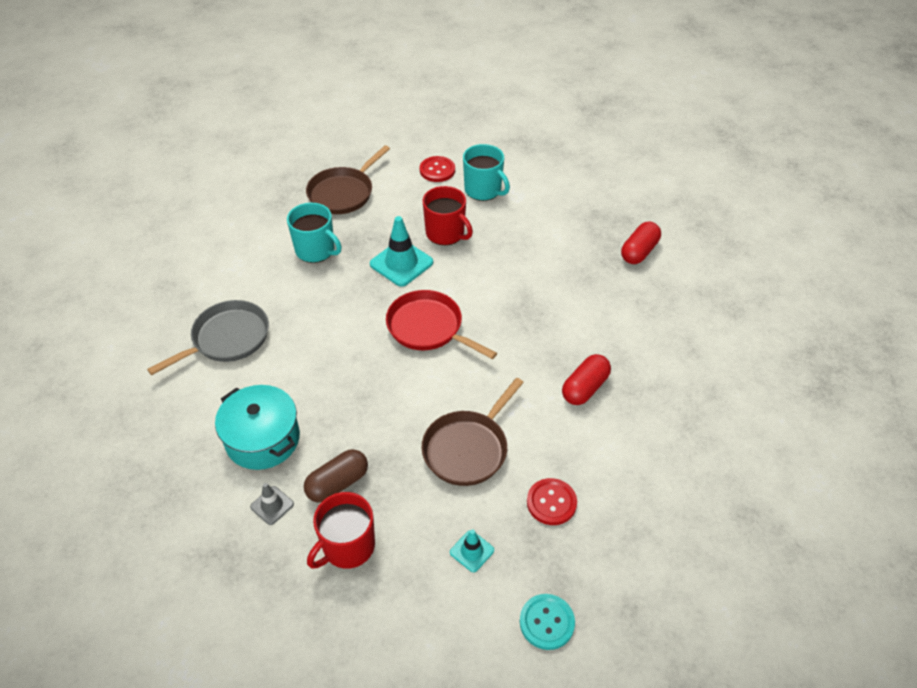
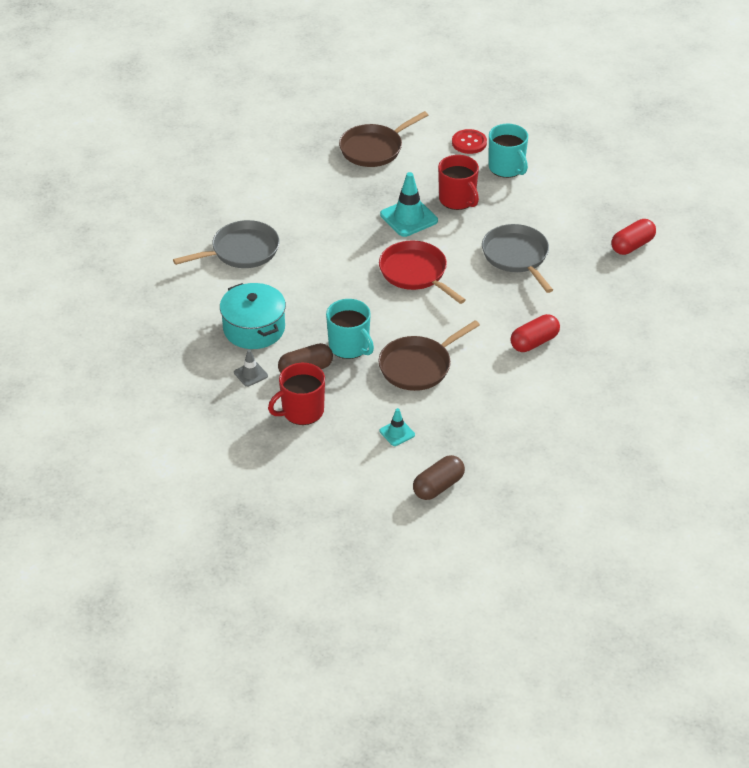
camera: 15 degrees right, 5 degrees down
turquoise mug [287,203,342,263] -> turquoise mug moved to [326,299,374,359]
turquoise button [520,594,575,650] -> brown capsule [413,455,465,500]
red button [527,478,577,525] -> none
none -> grey pan [482,224,553,293]

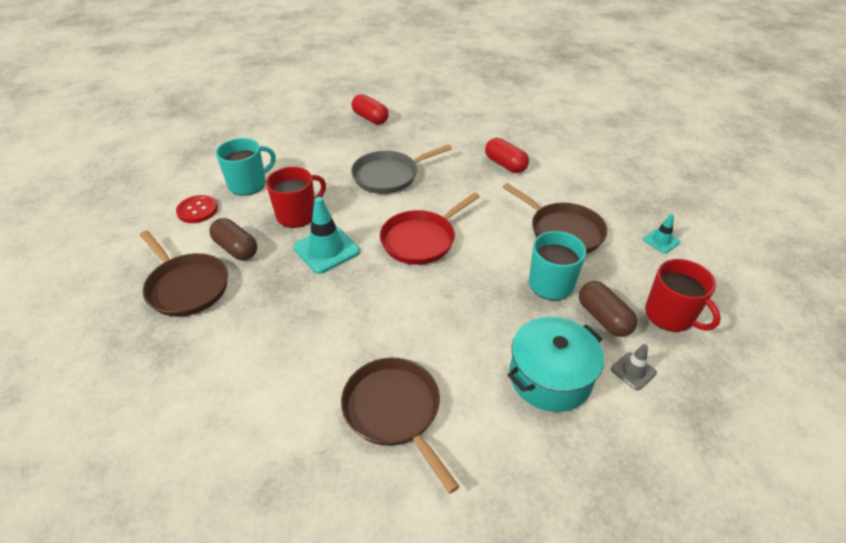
camera: 95 degrees left, 0 degrees up
grey pan [173,220,280,268] -> brown pan [341,358,460,494]
brown capsule [413,455,465,500] -> brown capsule moved to [209,218,257,260]

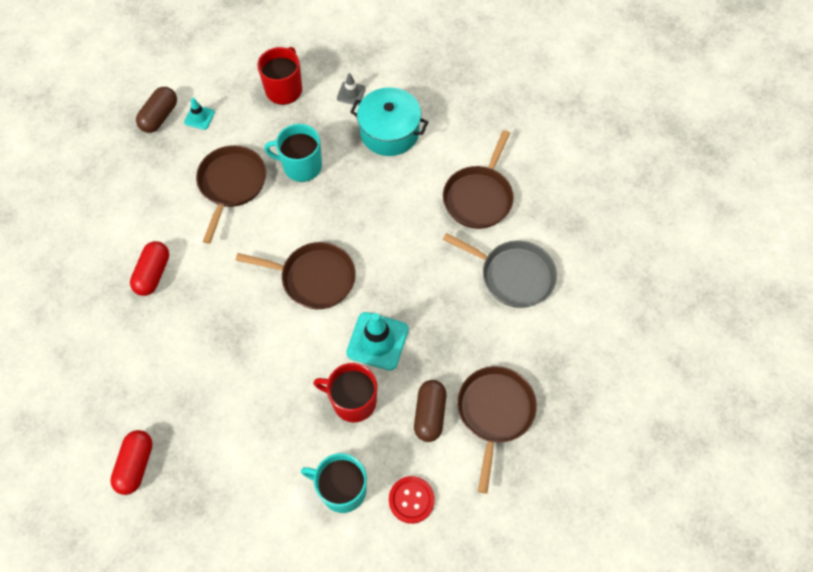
camera: 125 degrees left, 20 degrees up
grey pan [351,145,452,194] -> grey pan moved to [443,233,557,308]
red pan [380,192,480,265] -> brown pan [236,242,356,309]
brown capsule [579,281,637,337] -> brown capsule moved to [136,87,177,133]

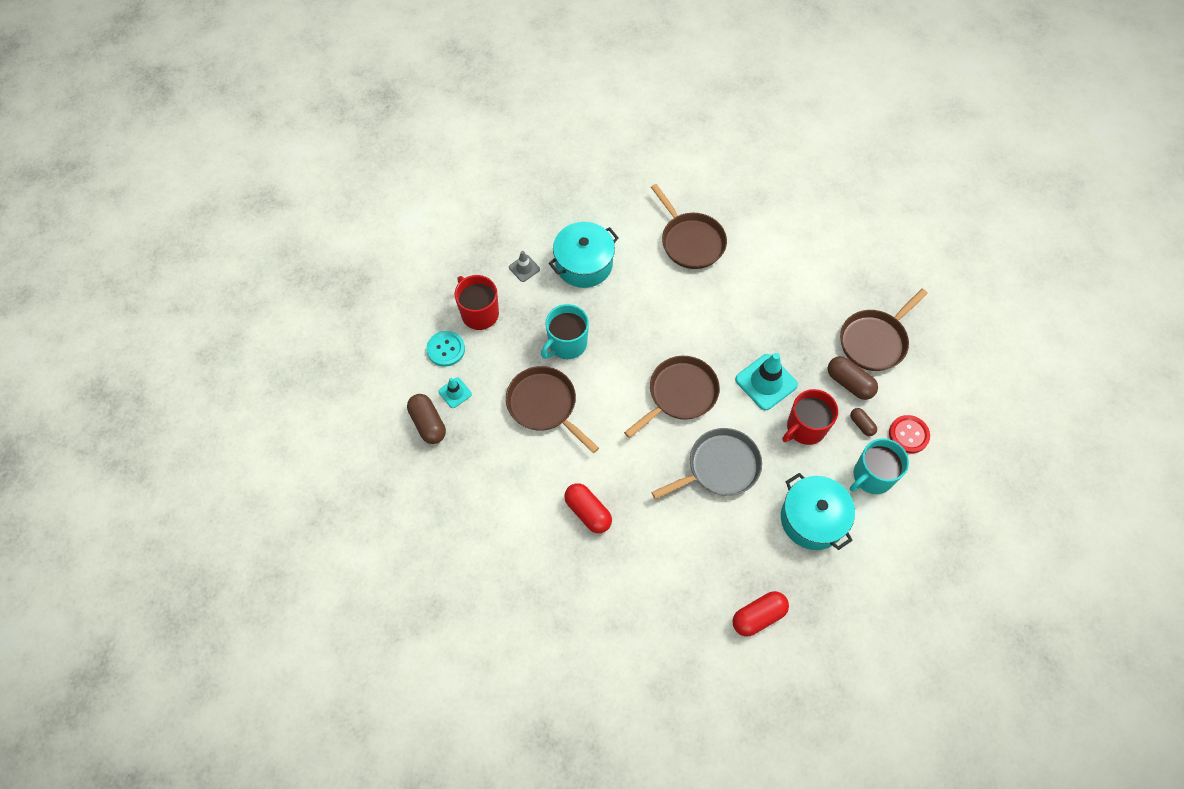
camera: 55 degrees left, 0 degrees up
red capsule [110,430,153,495] -> red capsule turned 75 degrees counterclockwise [732,591,789,637]
grey pan [443,233,557,308] -> grey pan moved to [651,428,762,499]
brown pan [457,366,537,494] -> brown pan turned 90 degrees counterclockwise [840,288,928,371]
none -> turquoise button [426,331,465,367]
none -> turquoise pot [781,473,855,550]
none -> brown capsule [850,408,877,436]

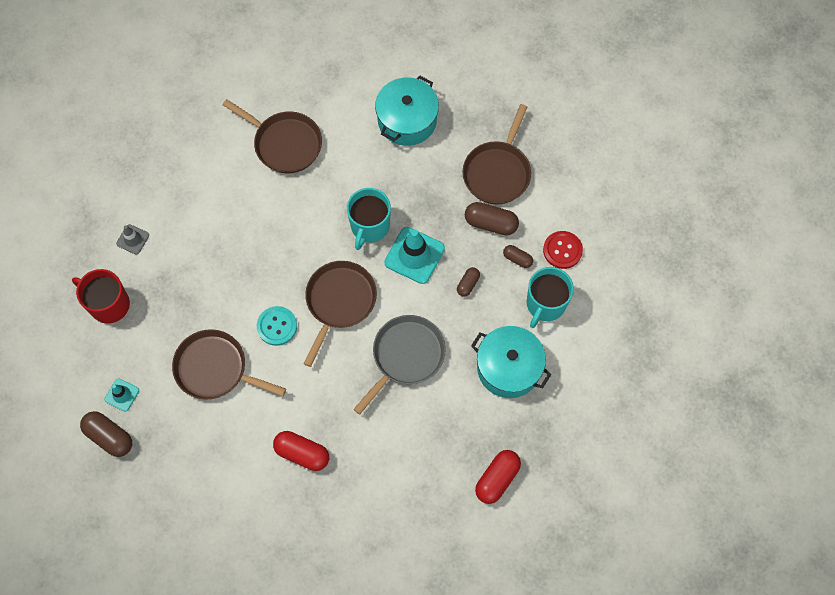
camera: 25 degrees left, 5 degrees up
turquoise button [426,331,465,367] -> turquoise button moved to [257,306,297,346]
turquoise mug [541,304,589,359] -> turquoise mug moved to [347,188,391,250]
turquoise pot [549,222,619,288] -> turquoise pot moved to [375,75,439,146]
red mug [782,389,838,445] -> brown capsule [457,267,480,297]

